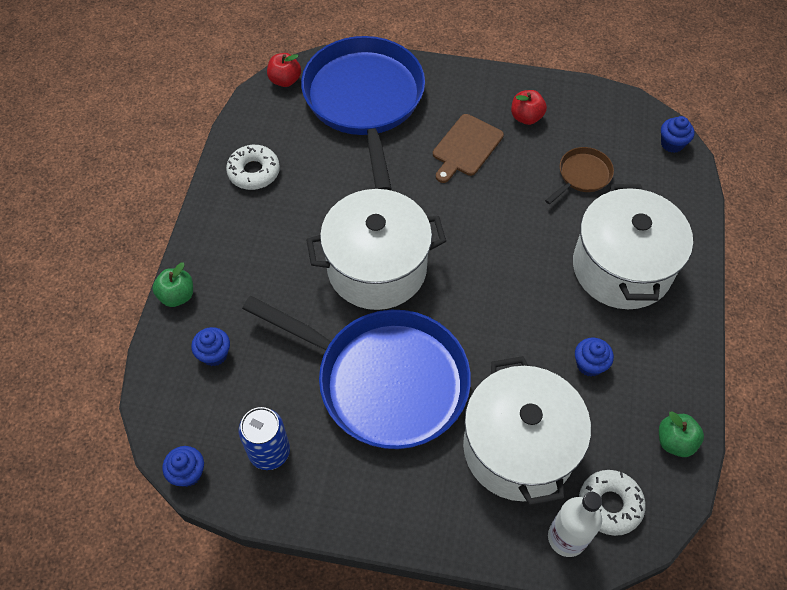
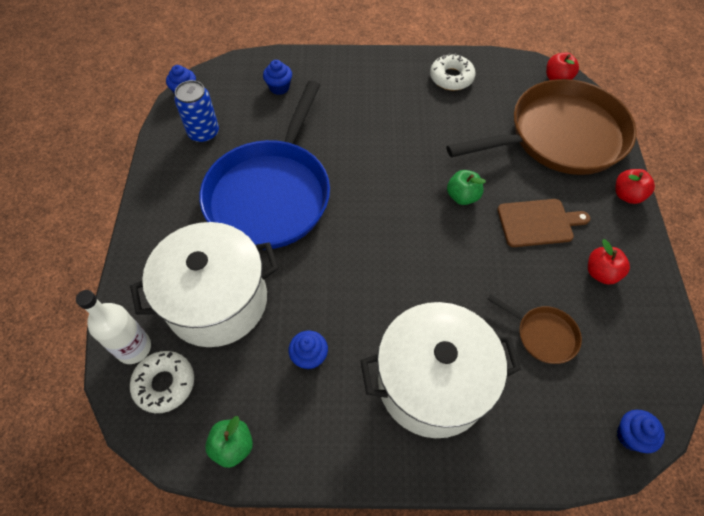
camera: 80 degrees right, 0 degrees up
green apple [153,263,193,307] -> green apple moved to [447,170,486,205]
blue pan [301,36,425,190] -> brown pan [446,79,637,175]
white pot [306,189,446,310] -> none
brown cutting board [433,114,504,183] -> brown cutting board turned 150 degrees clockwise [497,199,590,247]
none -> red apple [615,169,655,204]

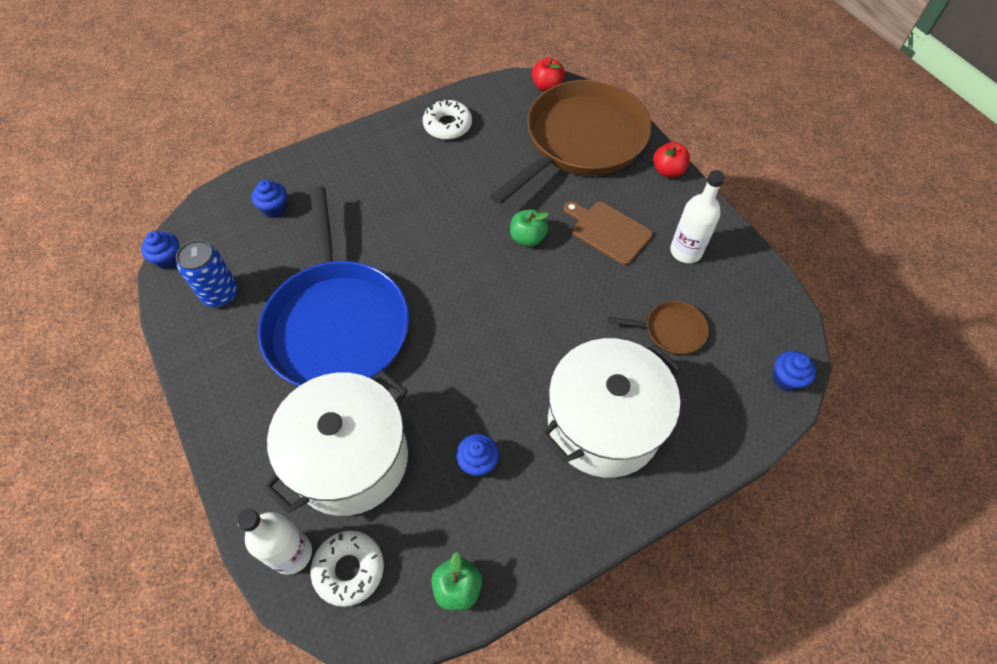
camera: 30 degrees left, 0 degrees up
brown cutting board [497,199,590,247] -> brown cutting board turned 105 degrees counterclockwise [564,201,653,265]
red apple [588,239,630,285] -> white bottle [670,170,725,263]

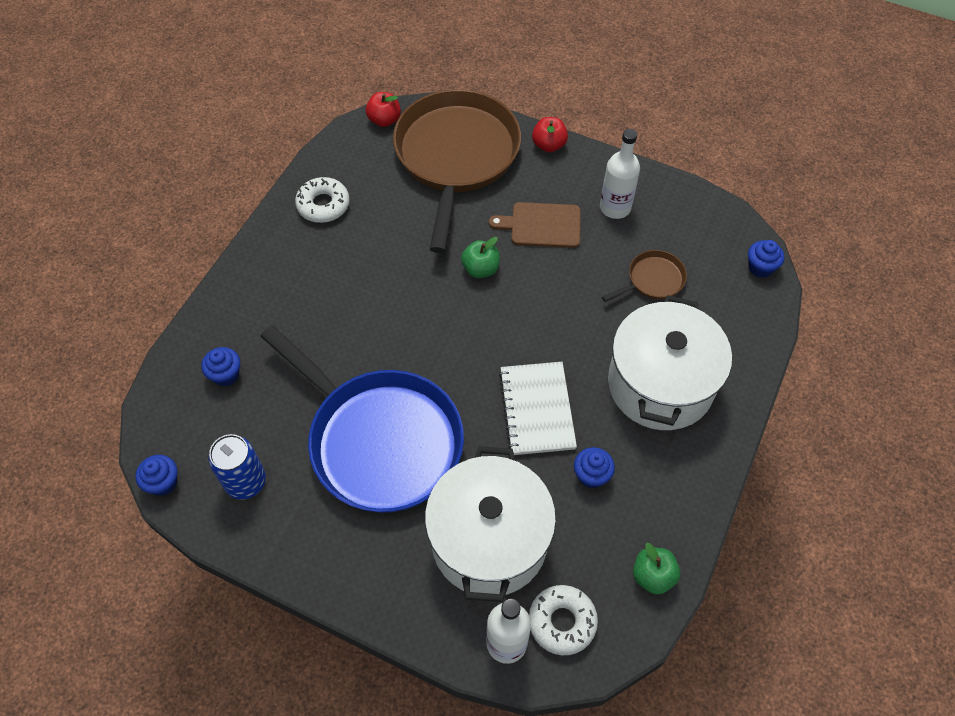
camera: 35 degrees left, 0 degrees up
none -> white notebook [499,362,577,455]

